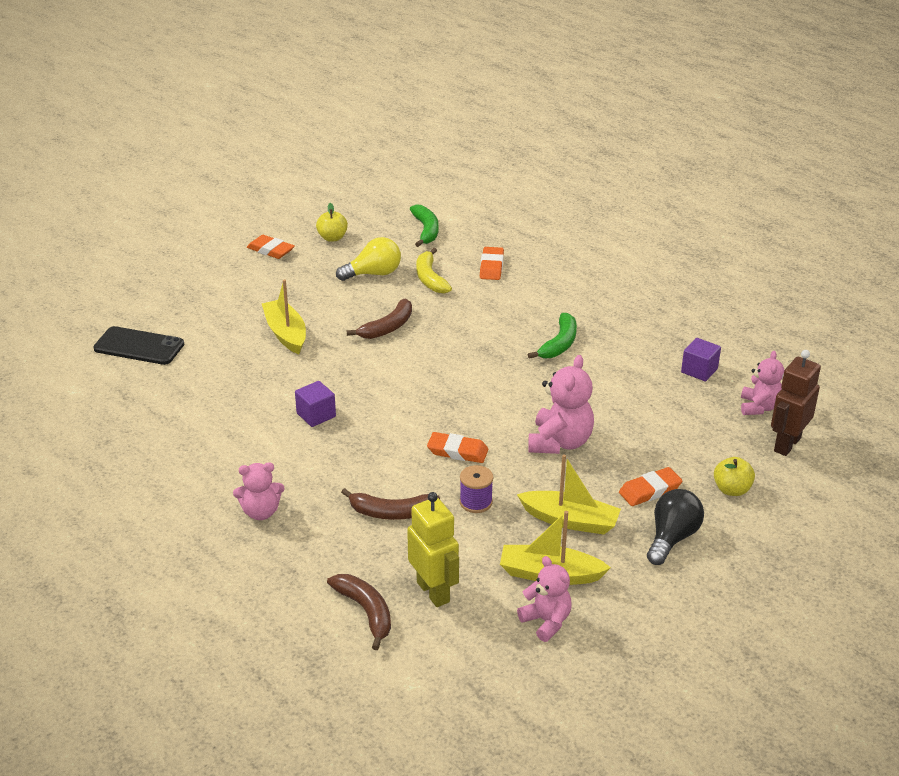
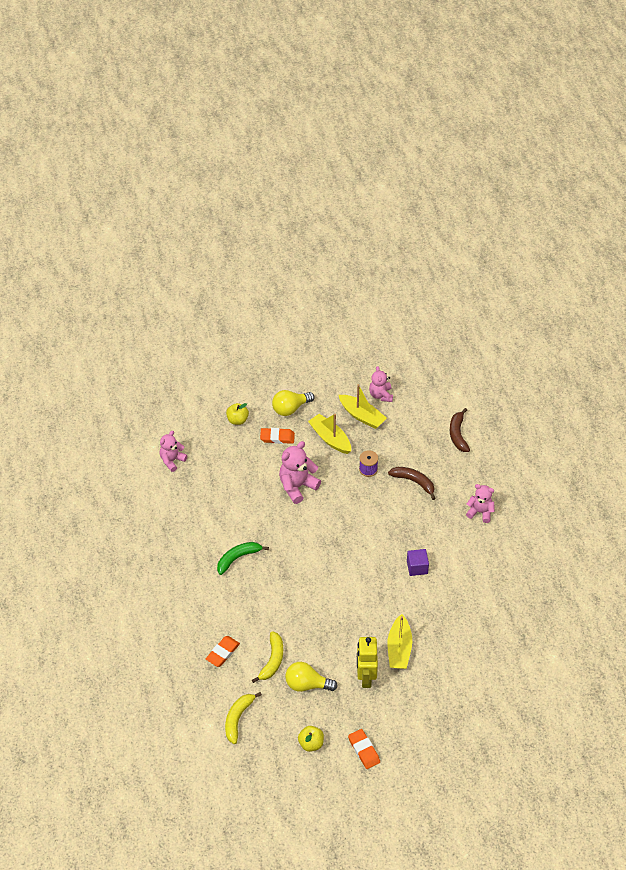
camera: 150 degrees left, 15 degrees up
black phone [93,326,184,365] -> none
brown banana [347,299,412,339] -> none
yellow robot [407,492,459,607] -> yellow robot moved to [357,637,378,688]
green banana [410,204,439,247] -> yellow banana [225,692,262,744]
orange eraser [427,432,488,463] -> none
black light bulb [647,489,704,565] -> yellow light bulb [272,390,315,416]
purple cube [681,338,721,381] -> none
brown robot [771,350,821,456] -> none

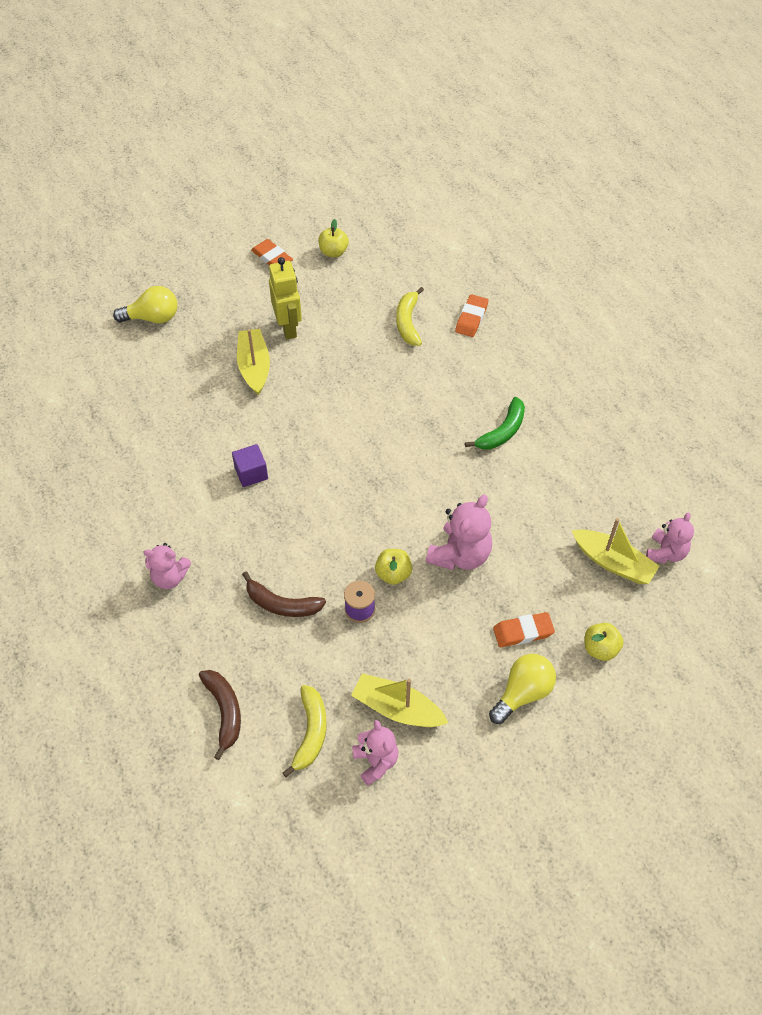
camera: 165 degrees right, 5 degrees up
yellow banana [225,692,262,744] -> yellow banana moved to [283,685,327,777]
yellow light bulb [285,662,338,692] -> yellow light bulb moved to [113,286,177,323]
yellow boat [308,414,351,454] -> yellow boat moved to [572,518,660,584]
none -> yellow apple [375,549,412,585]

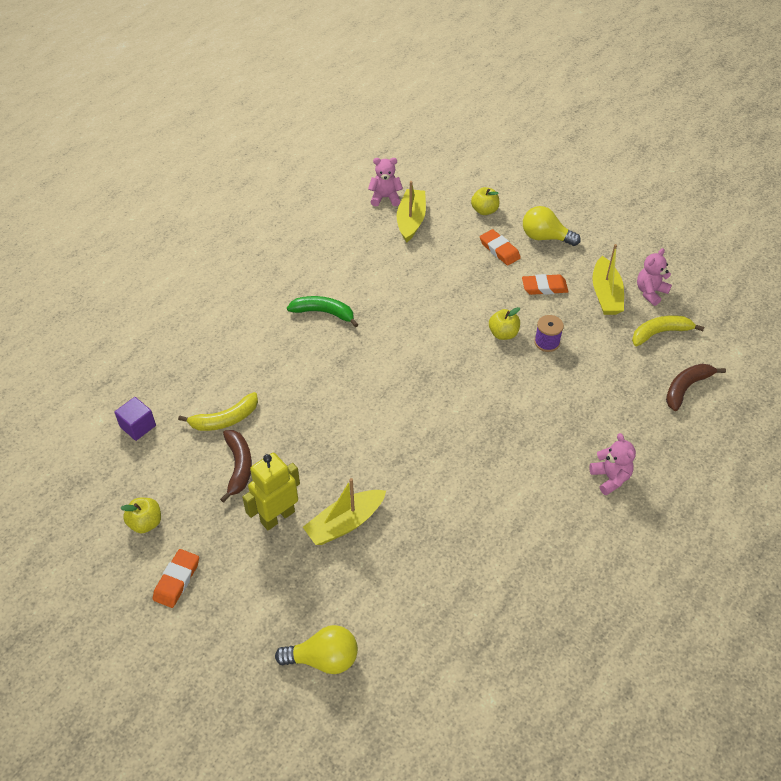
camera: 115 degrees left, 5 degrees down
yellow light bulb [113,286,177,323] -> yellow light bulb turned 120 degrees clockwise [275,625,358,674]
purple cube [232,444,268,487] -> purple cube moved to [114,397,156,441]
brown banana [242,571,326,617] -> brown banana moved to [220,430,252,503]
pink teddy bear [426,495,492,570] -> none
orange eraser [455,294,488,337] -> orange eraser moved to [522,274,568,295]

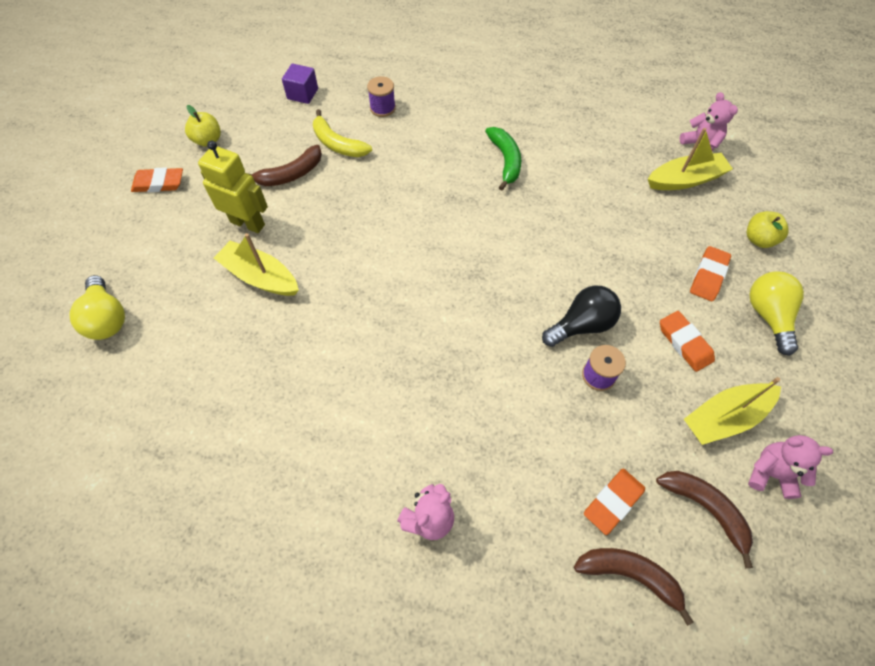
camera: 65 degrees right, 10 degrees up
yellow apple [489,307,520,340] -> black light bulb [542,285,621,347]
yellow banana [632,315,704,346] -> brown banana [656,471,753,568]
none -> purple spool [367,76,396,117]
none -> orange eraser [584,469,645,535]

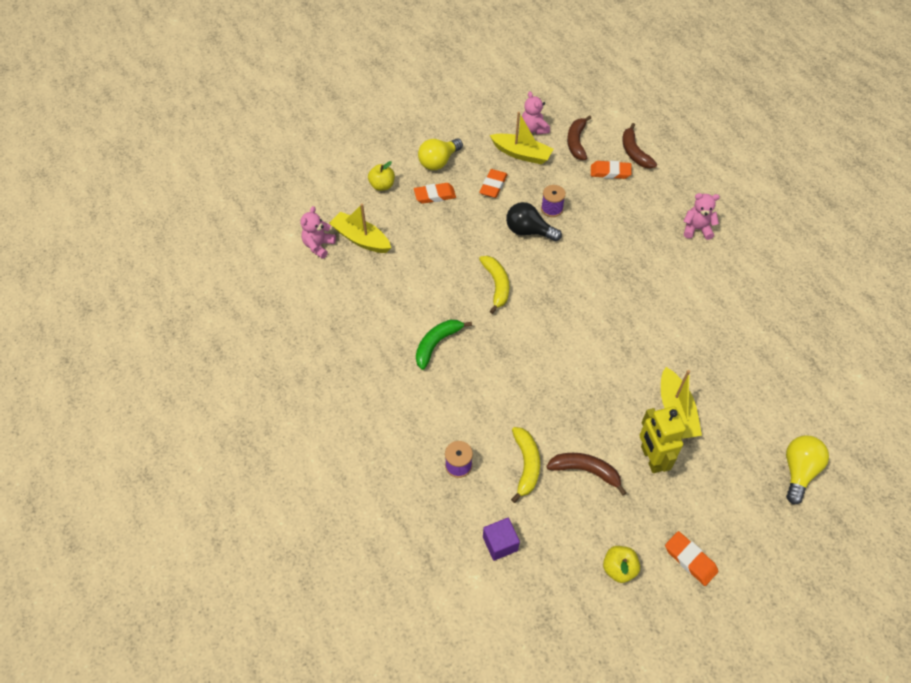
camera: 130 degrees left, 5 degrees down
none -> yellow banana [479,256,509,314]

